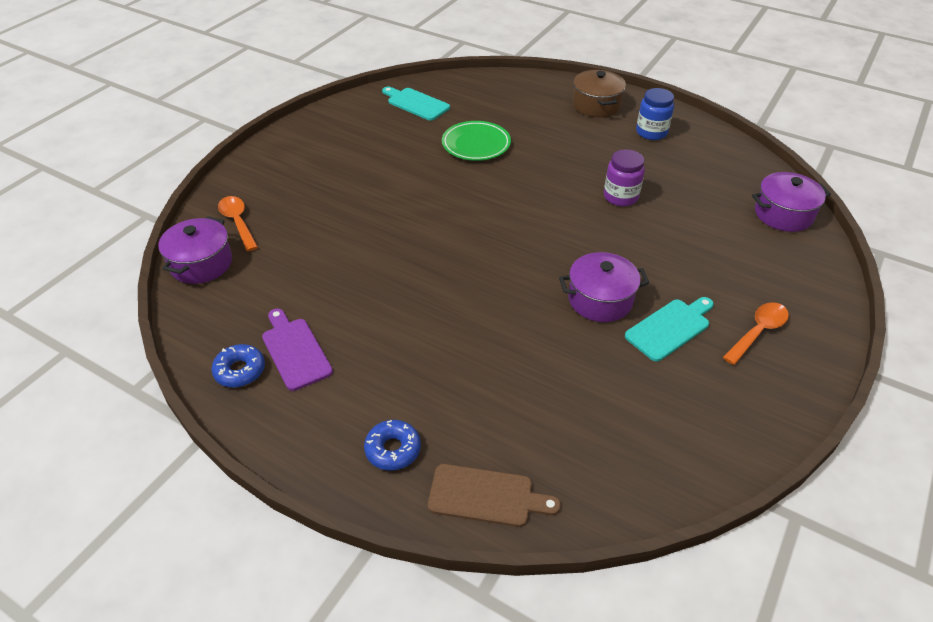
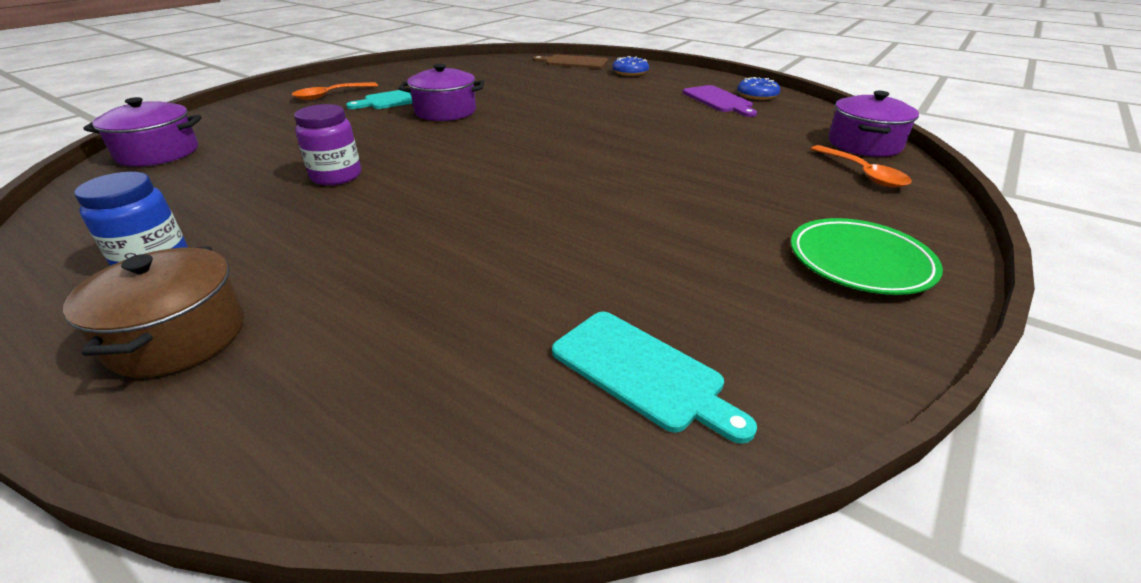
camera: 175 degrees left, 10 degrees down
green plate [442,121,511,161] -> green plate moved to [791,218,943,295]

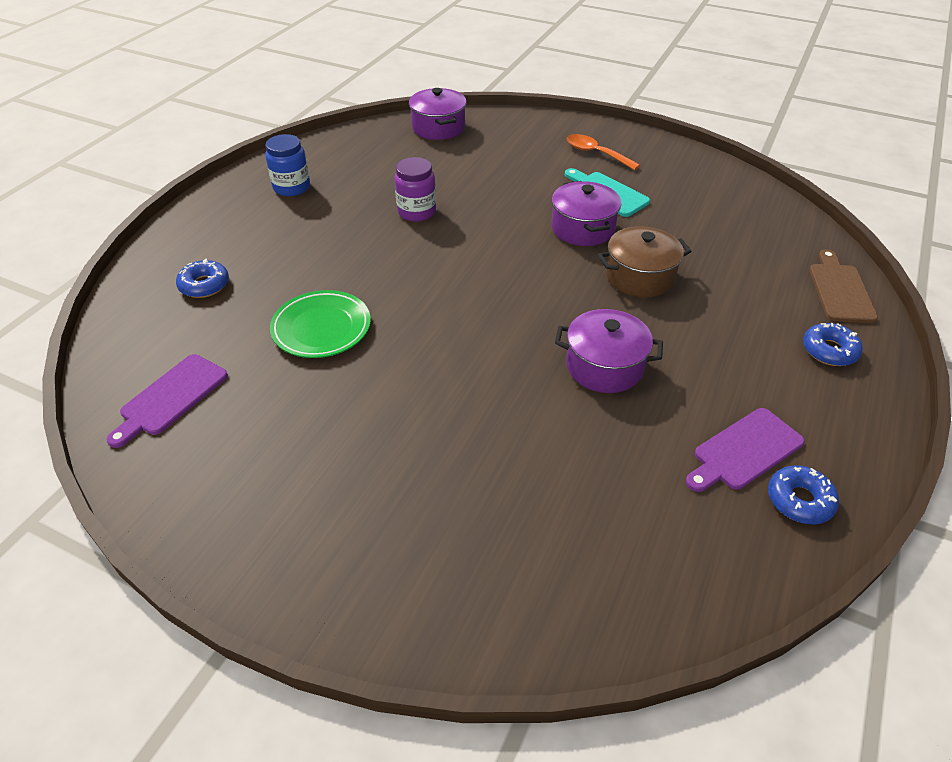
camera: 80 degrees right, 10 degrees up
brown pot [63,246,244,377] -> brown pot moved to [598,226,692,297]
turquoise cutting board [552,312,757,444] -> purple cutting board [107,354,228,448]
green plate [791,218,943,295] -> green plate moved to [270,290,371,358]
orange spoon [811,145,912,188] -> none
purple pot [828,91,919,157] -> purple pot moved to [555,309,663,393]
none -> blue donut [176,259,229,298]

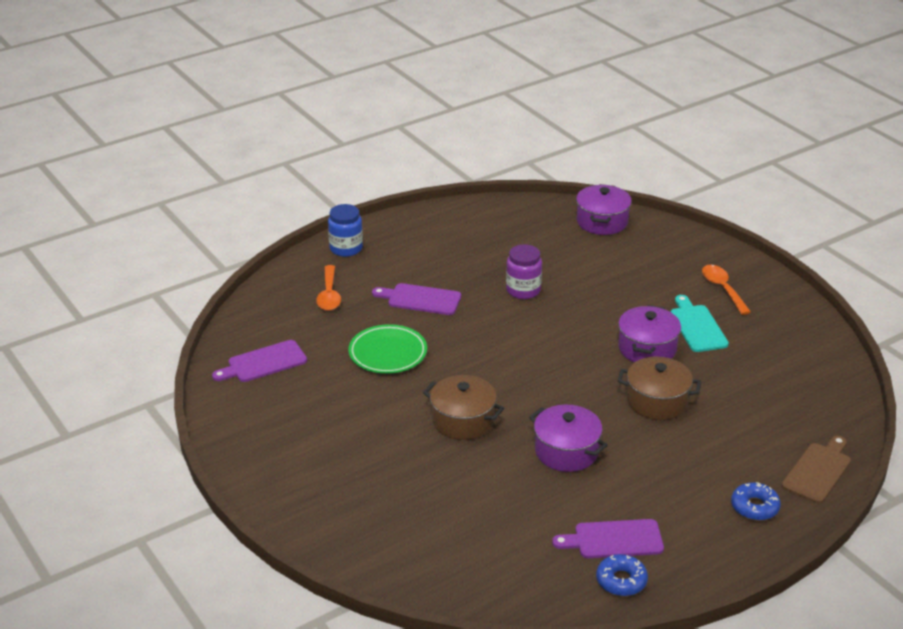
camera: 30 degrees right, 10 degrees down
blue donut [176,259,229,298] -> orange spoon [316,265,341,311]
blue jar [265,134,310,196] -> blue jar moved to [328,204,363,257]
none -> purple cutting board [372,283,461,315]
none -> brown pot [423,375,504,440]

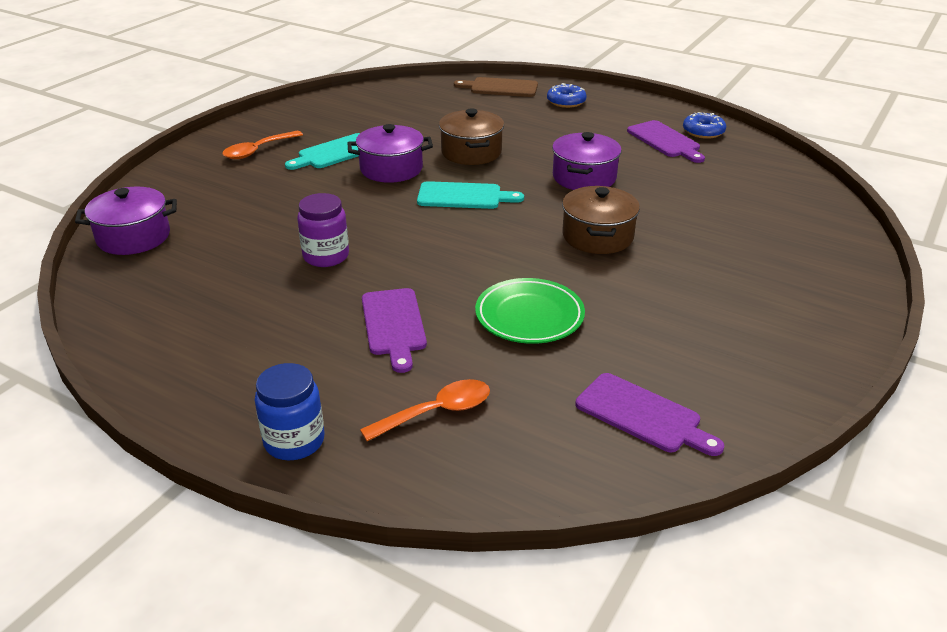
camera: 115 degrees left, 0 degrees up
none -> turquoise cutting board [417,181,524,209]

